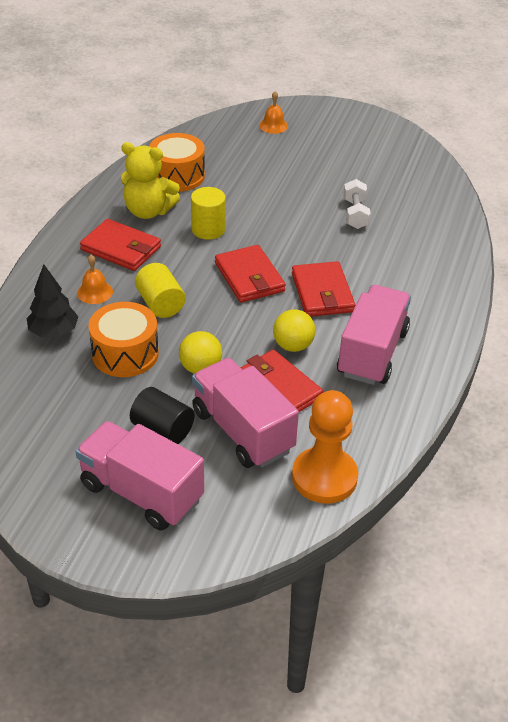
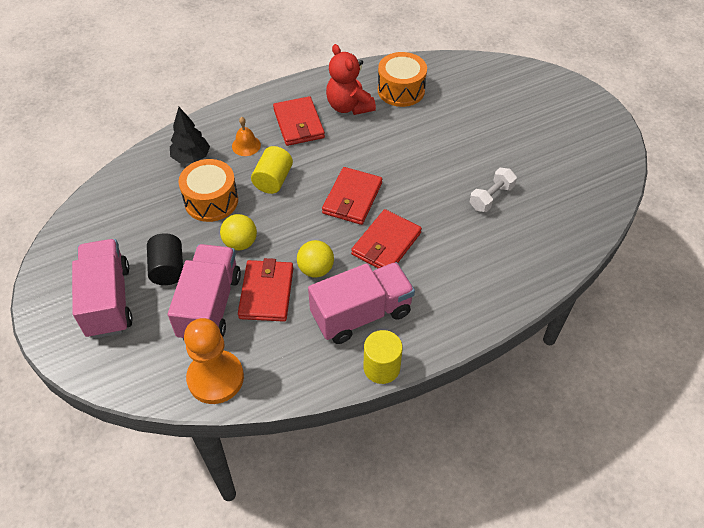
camera: 45 degrees right, 10 degrees up
yellow teddy bear [121,142,180,219] -> red teddy bear [326,44,376,115]
yellow cylinder [191,187,226,240] -> yellow cylinder moved to [363,330,403,384]
orange bell [259,91,288,134] -> none

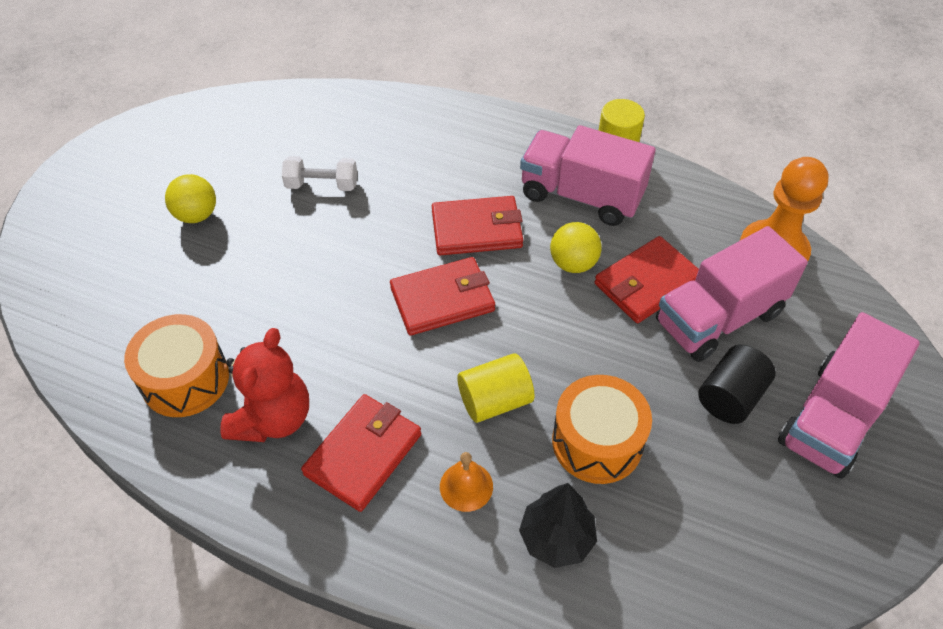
camera: 130 degrees left, 0 degrees up
yellow ball [220,214,257,251] -> yellow ball moved to [165,174,216,223]

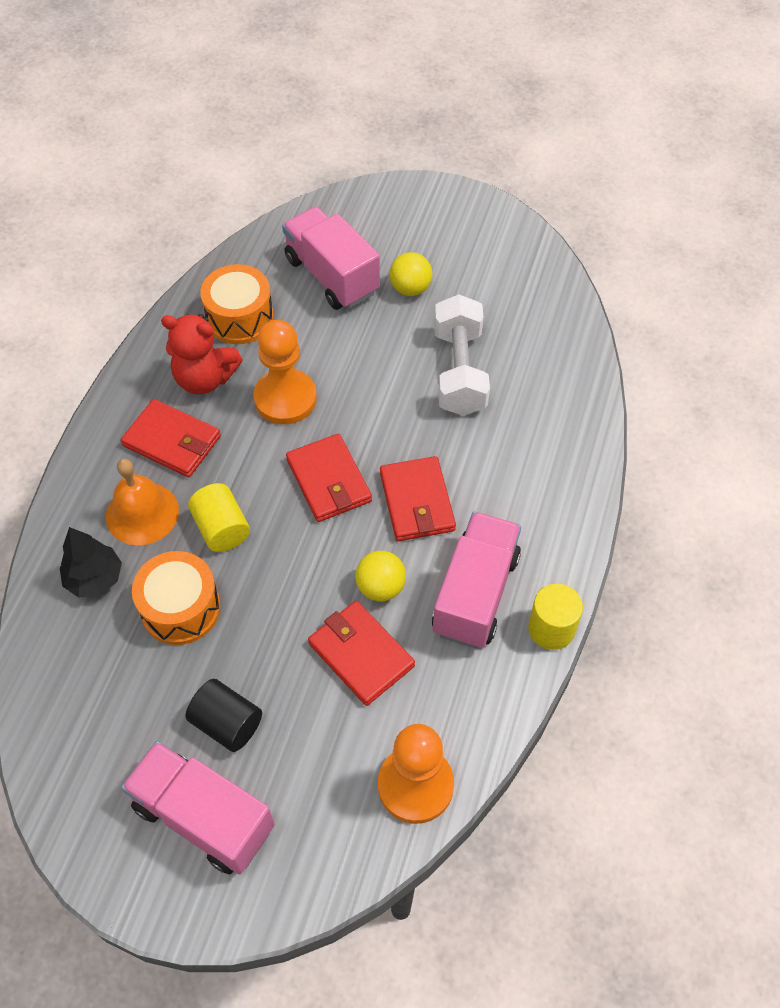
camera: 85 degrees right, 5 degrees up
white dumbbell [282,156,357,191] -> white dumbbell [434,294,490,416], size x1.73
orange bell [440,452,493,512] -> orange bell [106,459,179,545], size x1.69
pink truck [656,226,808,362] -> pink truck moved to [282,207,380,310]
none -> orange pawn [253,320,317,424]

